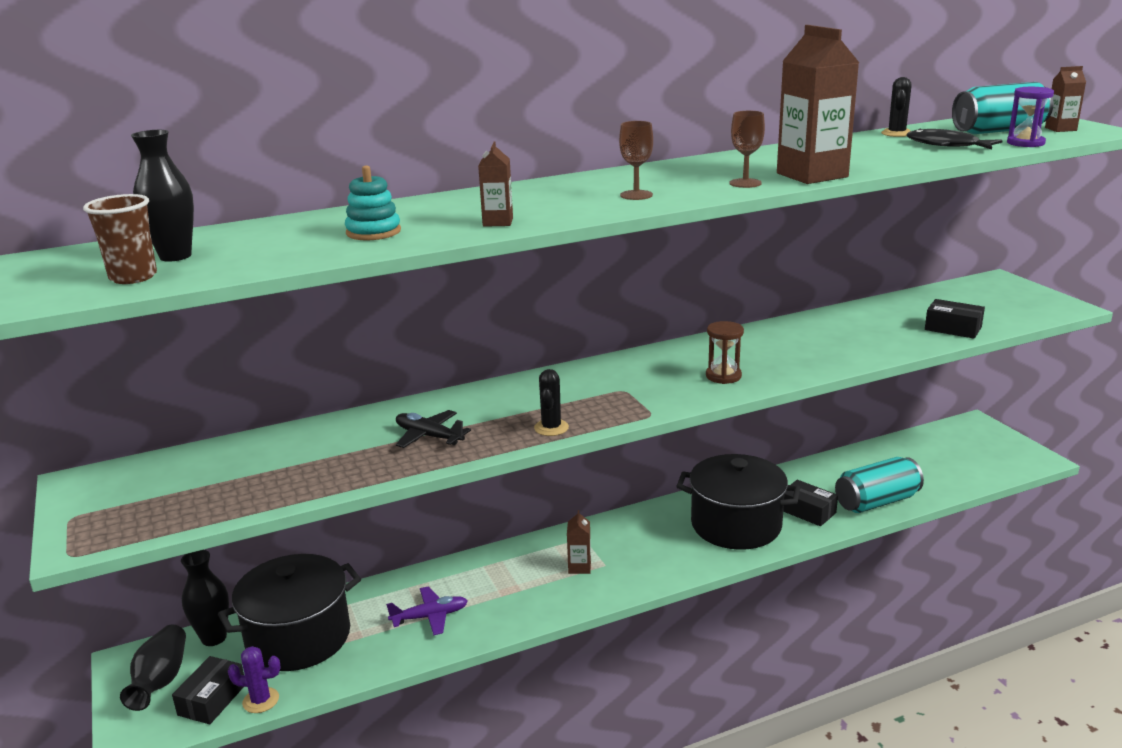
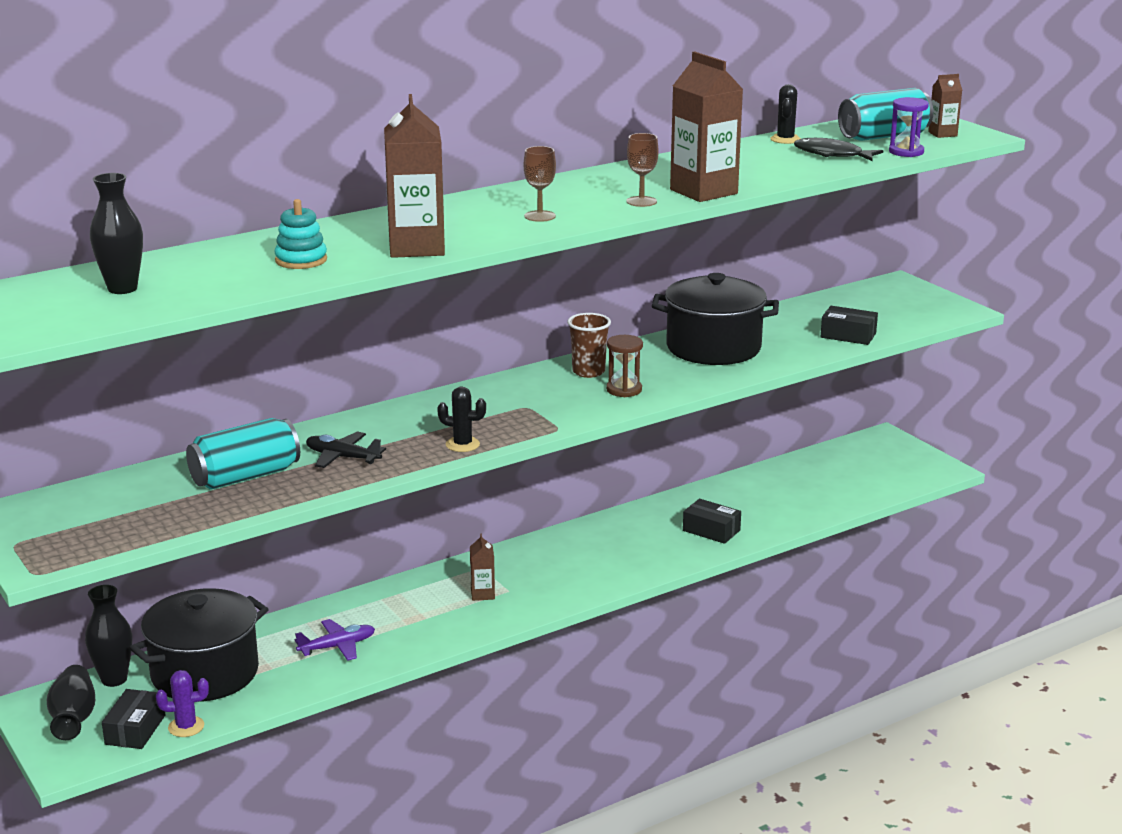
camera: 10 degrees left, 0 degrees up
brown cup [83,194,157,284] -> brown cup moved to [567,313,611,378]
brown carton [478,141,513,227] -> brown carton [384,94,445,258], size x2.03
black cactus [534,369,569,436] -> black cactus turned 75 degrees counterclockwise [437,386,486,452]
black pot [676,454,800,550] -> black pot moved to [652,273,779,365]
turquoise can [835,457,924,513] -> turquoise can moved to [186,418,300,490]

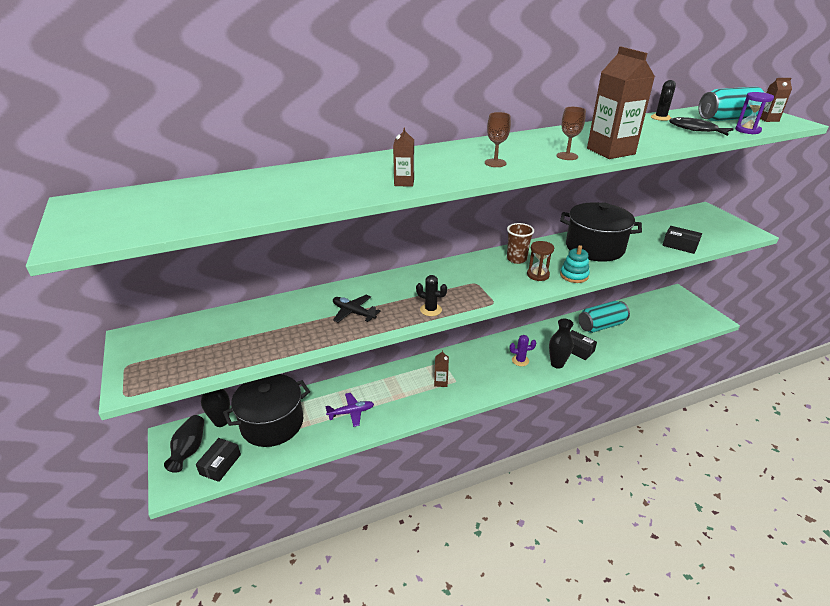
camera: 10 degrees right, 10 degrees up
black vase [90,173,143,294] -> black vase moved to [549,318,574,369]
purple cactus [156,670,209,737] -> purple cactus moved to [510,335,536,366]
turquoise can [186,418,300,490] -> turquoise can moved to [579,301,630,333]
turquoise stacking toy [274,199,327,269] -> turquoise stacking toy moved to [560,245,590,283]
brown carton [384,94,445,258] -> brown carton [393,127,414,187], size x0.49

